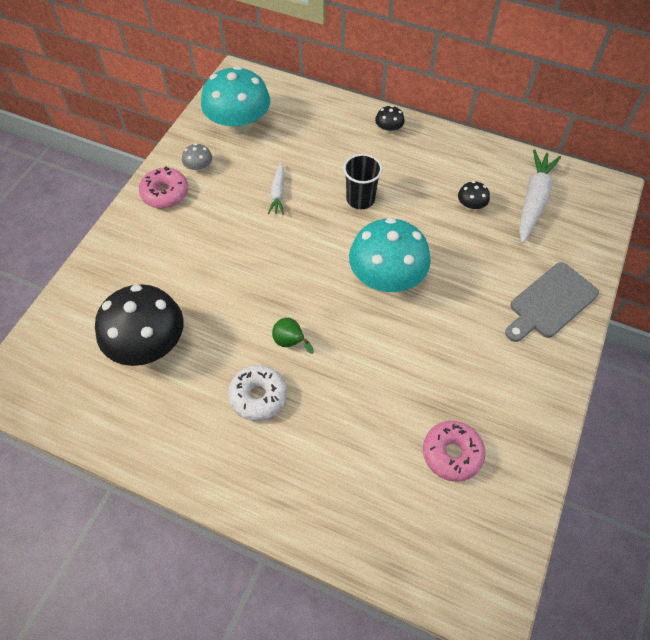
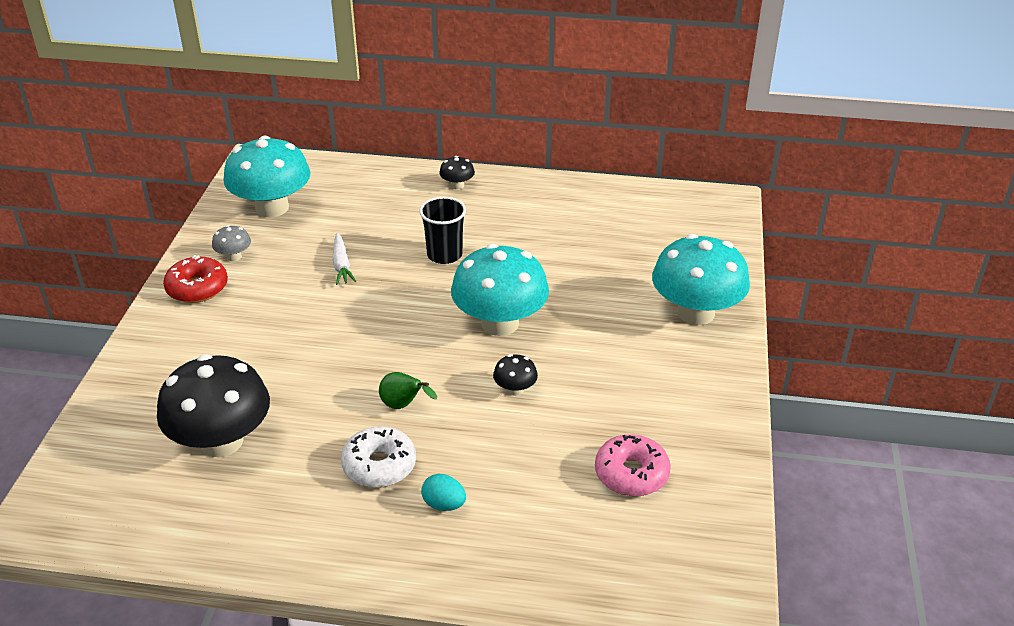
camera: 15 degrees left, 20 degrees down
pink donut [139,166,188,208] -> red donut [163,255,228,303]
black mushroom [458,181,490,211] -> black mushroom moved to [493,354,538,396]
grey cutting board [505,262,599,342] -> turquoise mushroom [652,234,750,325]
white carrot [519,149,561,243] -> none
none -> turquoise egg [421,474,466,511]

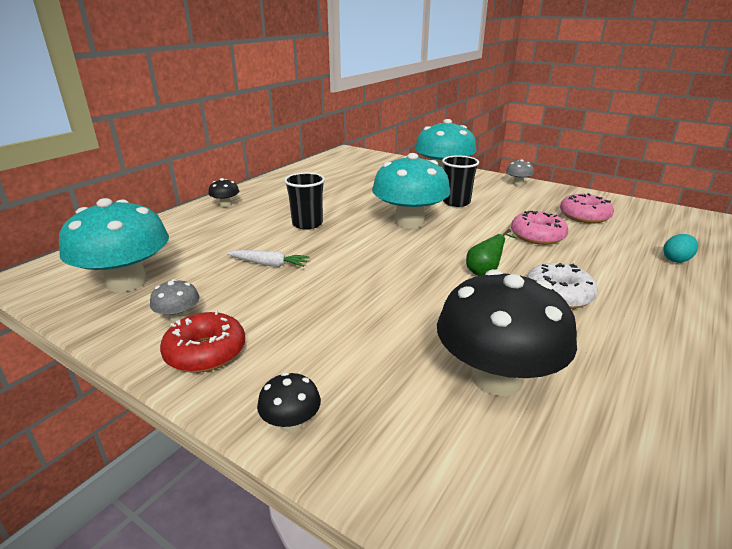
camera: 65 degrees left, 10 degrees down
turquoise egg [421,474,466,511] -> turquoise egg moved to [663,234,698,263]
black mushroom [493,354,538,396] -> black mushroom moved to [257,372,321,432]
none -> black cup [442,155,479,207]
none -> grey mushroom [506,159,534,186]
none -> pink donut [511,211,568,245]

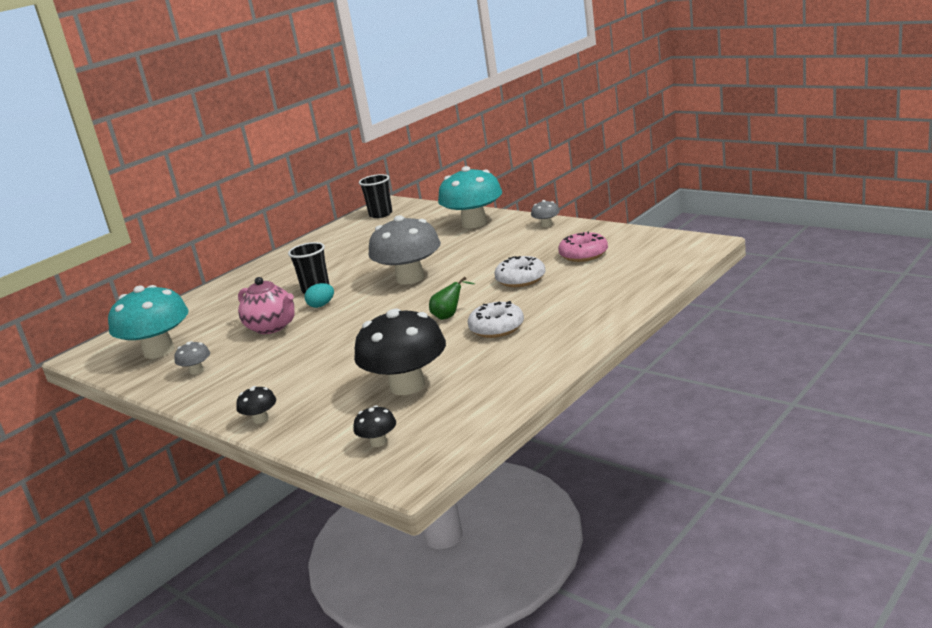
camera: 10 degrees right, 5 degrees down
red donut [160,310,245,373] -> none
black mushroom [208,178,239,207] -> black mushroom moved to [353,405,396,447]
white carrot [227,250,310,267] -> pink teapot [238,277,295,334]
turquoise mushroom [372,153,450,228] -> grey mushroom [369,215,441,284]
black cup [442,155,479,207] -> black cup moved to [359,174,392,218]
pink donut [511,211,568,245] -> white donut [494,256,545,287]
turquoise egg [663,234,698,263] -> turquoise egg moved to [305,283,334,308]

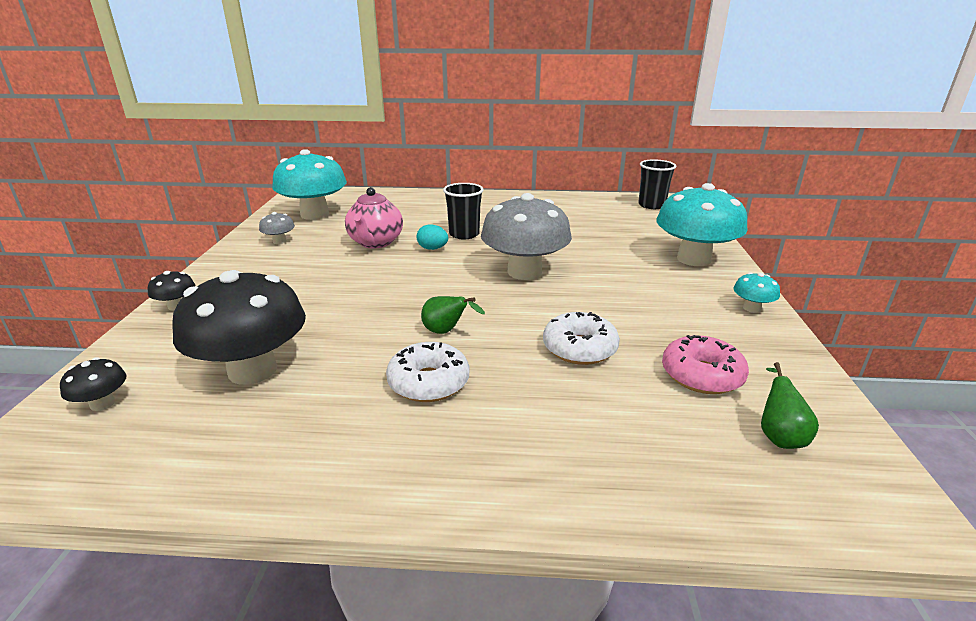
camera: 50 degrees right, 5 degrees up
grey mushroom [531,200,560,227] -> turquoise mushroom [733,272,780,313]
none -> green pear [761,362,819,449]

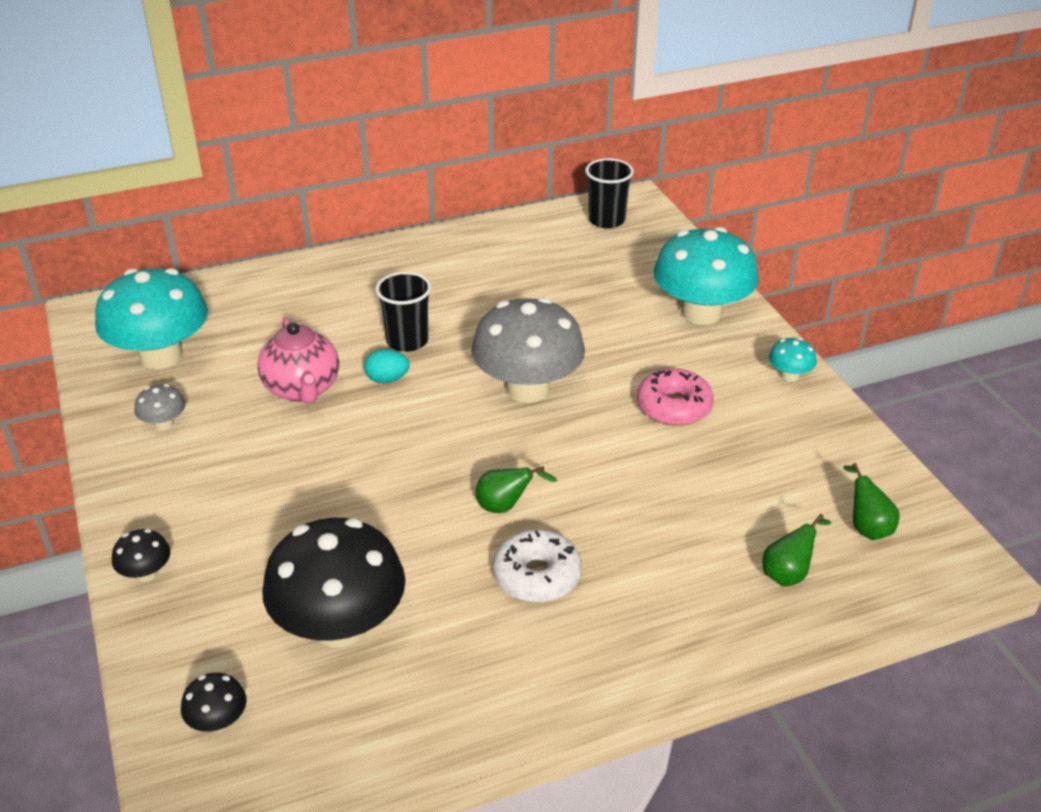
camera: 25 degrees left, 10 degrees up
white donut [543,312,620,365] -> none
pink donut [662,335,749,394] -> pink donut moved to [637,368,714,426]
none -> green pear [762,514,832,587]

